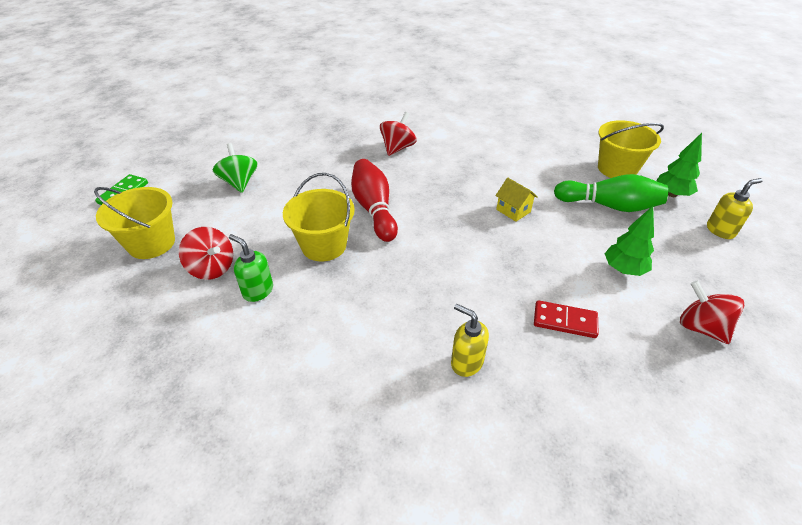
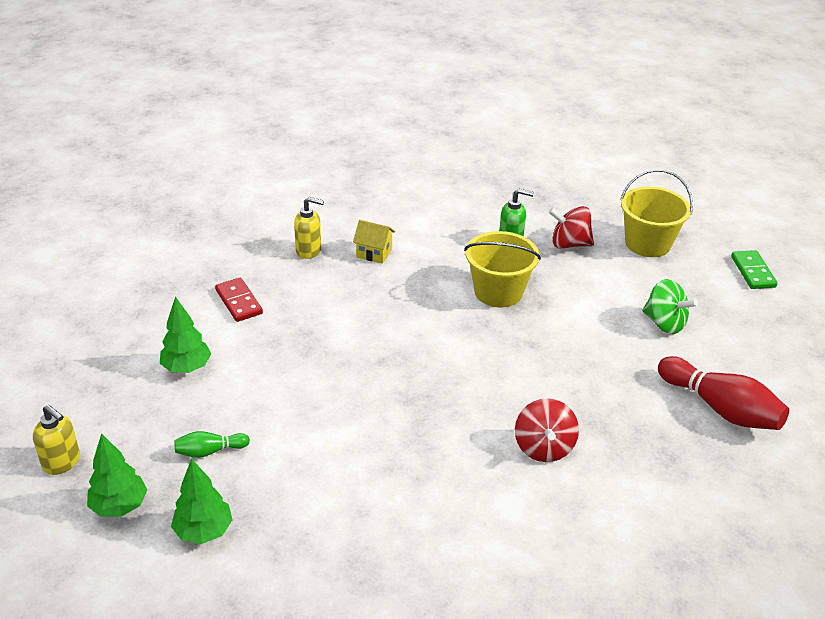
camera: 150 degrees right, 5 degrees down
red bowling pin [351,159,398,242] -> red bowling pin moved to [658,356,789,430]
yellow house [495,178,538,222] -> yellow house moved to [353,220,395,264]
red domino [534,300,599,338] -> red domino turned 75 degrees clockwise [215,278,263,322]
green bowling pin [554,174,668,212] -> green bowling pin [174,431,250,458], size x0.51
yellow bucket [598,120,664,178] -> green tree [171,458,233,544]
red spinning top [680,280,744,344] -> none
yellow soap dispenser [707,178,763,239] -> yellow soap dispenser turned 90 degrees counterclockwise [33,405,80,475]

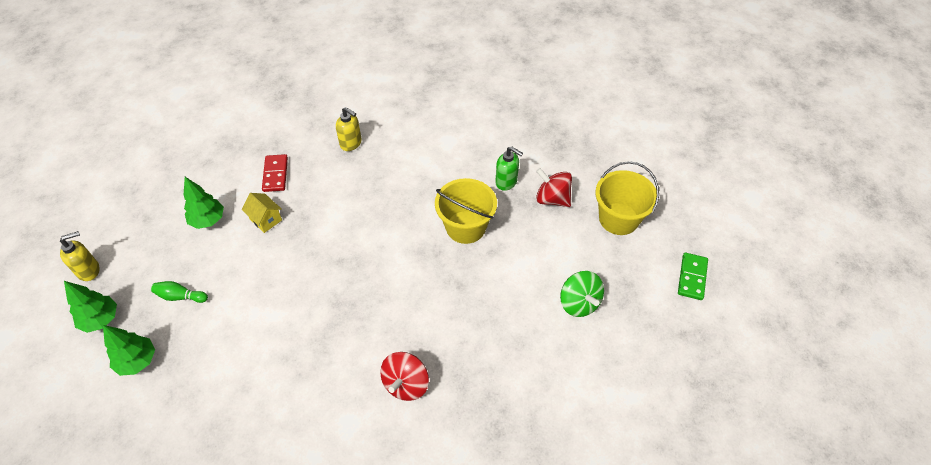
camera: 25 degrees right, 15 degrees up
yellow soap dispenser [33,405,80,475] -> yellow soap dispenser turned 90 degrees counterclockwise [60,231,100,281]
yellow house [353,220,395,264] -> yellow house moved to [242,193,282,233]
red bowling pin [658,356,789,430] -> none

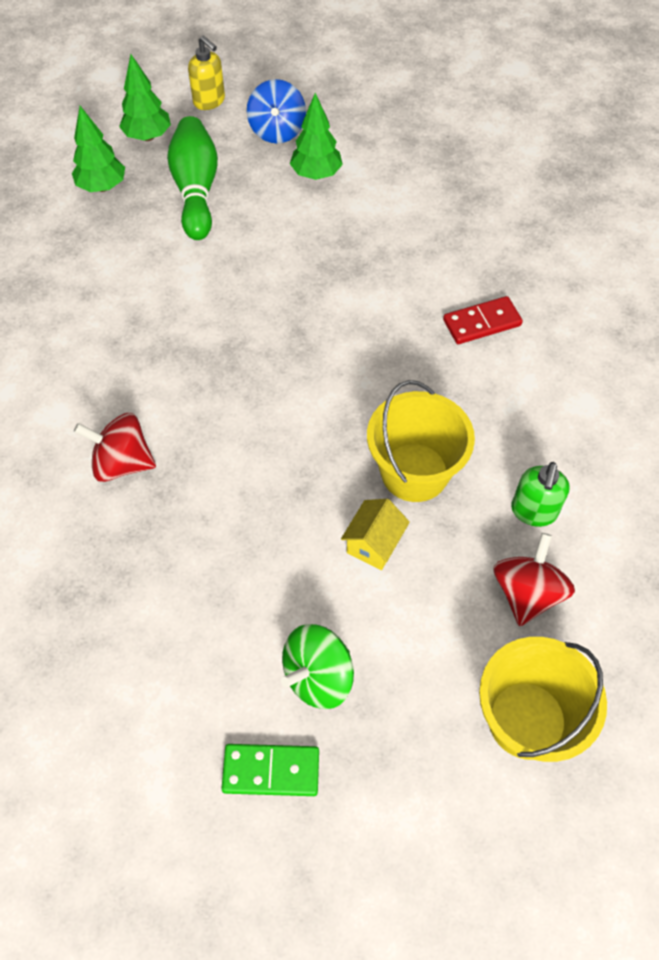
camera: 75 degrees right, 5 degrees up
green bowling pin [151,281,208,303] -> green bowling pin [167,116,218,240], size x1.97
yellow house [242,193,282,233] -> yellow house moved to [341,499,410,570]
red domino [262,154,288,192] -> red domino moved to [443,296,523,344]
yellow soap dispenser [336,107,362,151] -> none
green domino [678,253,708,300] -> green domino moved to [221,744,319,796]
none -> blue spinning top [247,79,306,144]

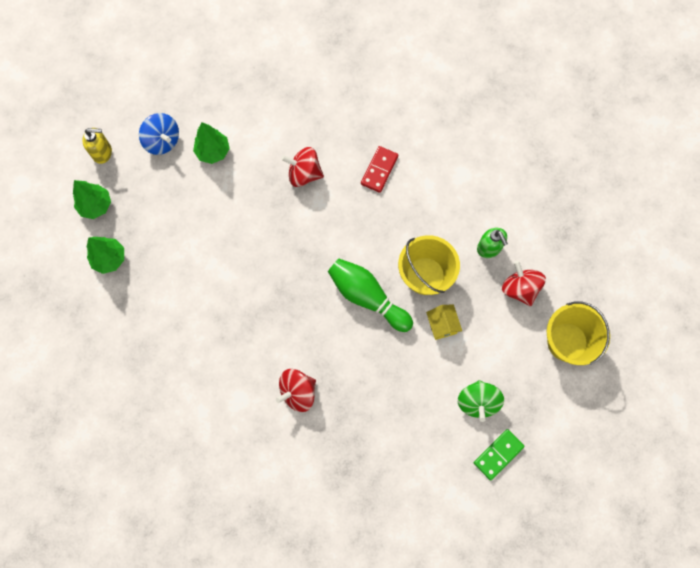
camera: 45 degrees left, 15 degrees up
green bowling pin [167,116,218,240] -> green bowling pin moved to [328,258,413,332]
none -> red spinning top [281,147,324,187]

